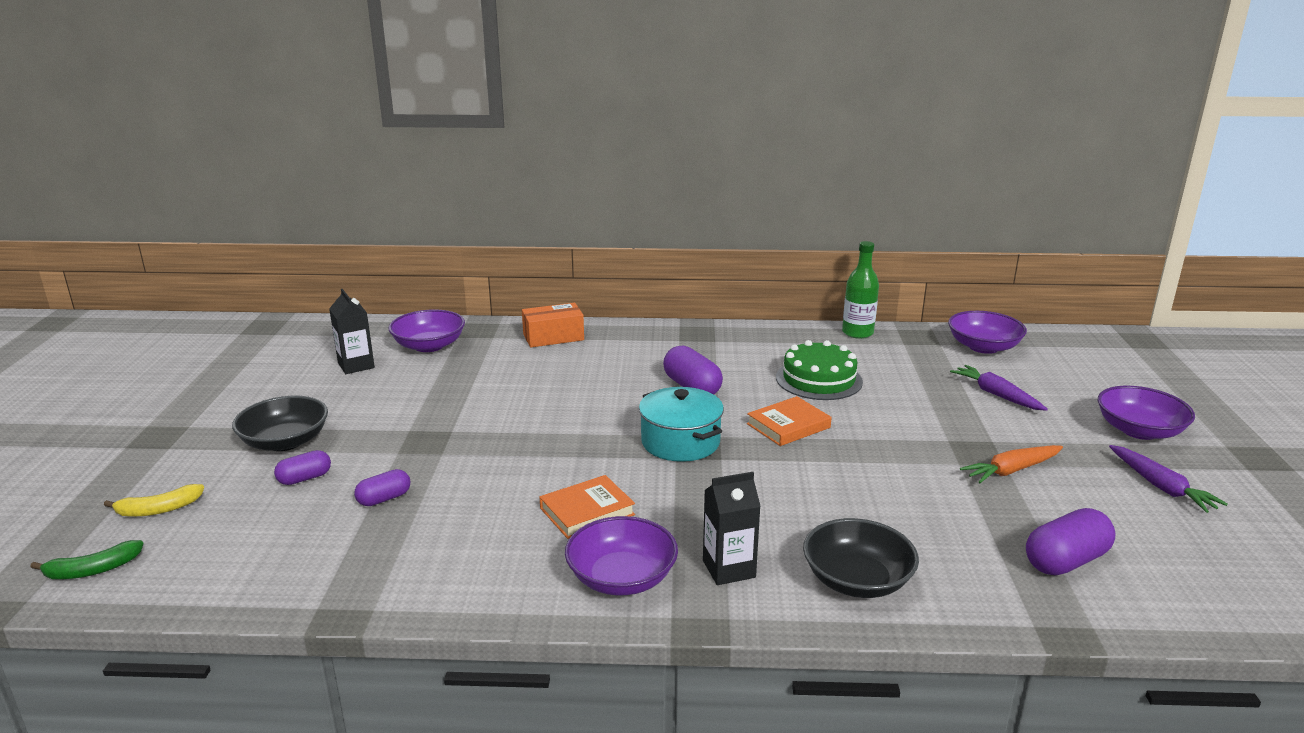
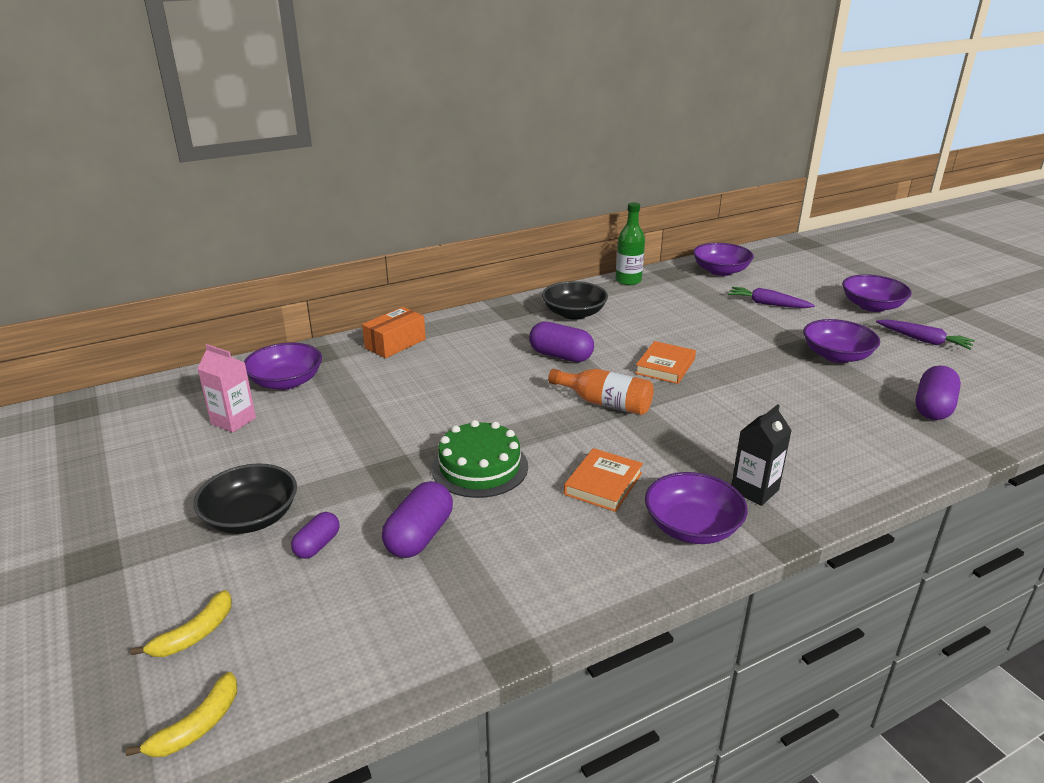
camera: 30 degrees left, 5 degrees up
green banana [30,540,143,579] -> yellow banana [125,672,237,757]
black carton [329,289,375,374] -> pink carton [197,344,256,433]
purple capsule [354,469,410,506] -> purple capsule [382,481,453,558], size x1.65
turquoise pot [639,387,724,462] -> orange bottle [548,369,654,415]
green cake [776,340,863,400] -> green cake moved to [431,420,528,498]
black bowl [803,518,919,598] -> black bowl moved to [542,281,608,320]
orange carrot [960,445,1063,483] -> purple bowl [803,319,880,363]

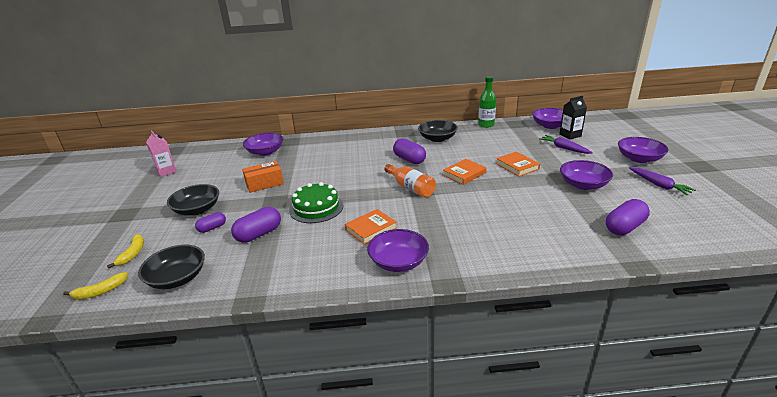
camera: 25 degrees right, 0 degrees up
yellow banana [130,590,232,657] -> yellow banana turned 60 degrees counterclockwise [107,234,144,268]
pink carton [197,344,256,433] -> pink carton moved to [146,131,177,177]
orange box [362,307,426,358] -> orange box moved to [242,161,284,193]
black carton [731,404,792,506] -> black carton moved to [559,96,587,140]
none -> black bowl [138,245,205,289]
none -> orange book [496,152,540,177]

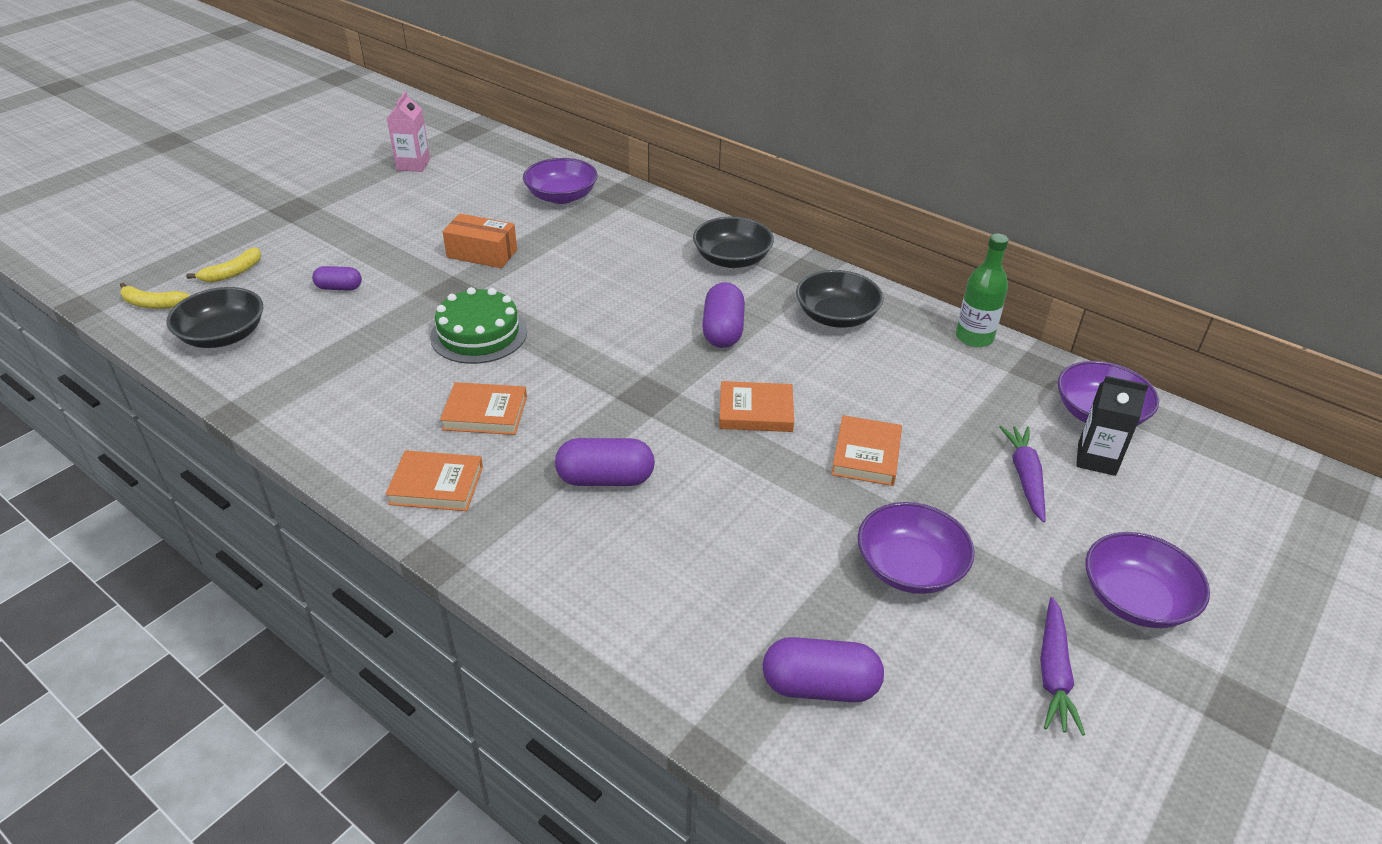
camera: 40 degrees right, 10 degrees up
black bowl [167,184,219,215] -> black bowl moved to [693,217,774,268]
purple capsule [231,207,281,243] -> purple capsule moved to [555,438,655,486]
purple bowl [367,229,429,272] -> orange book [385,450,483,511]
orange bottle [385,164,436,198] -> none

